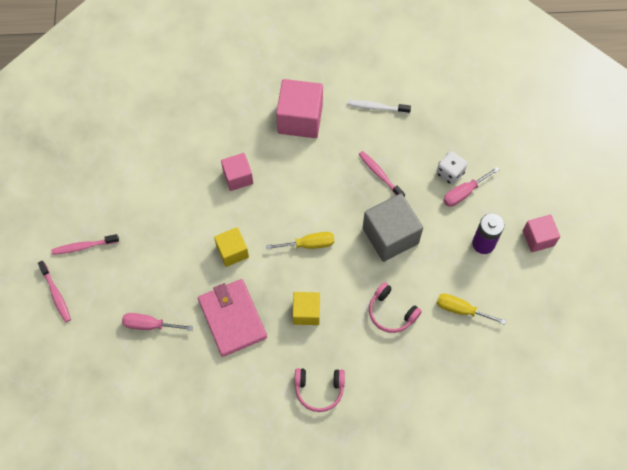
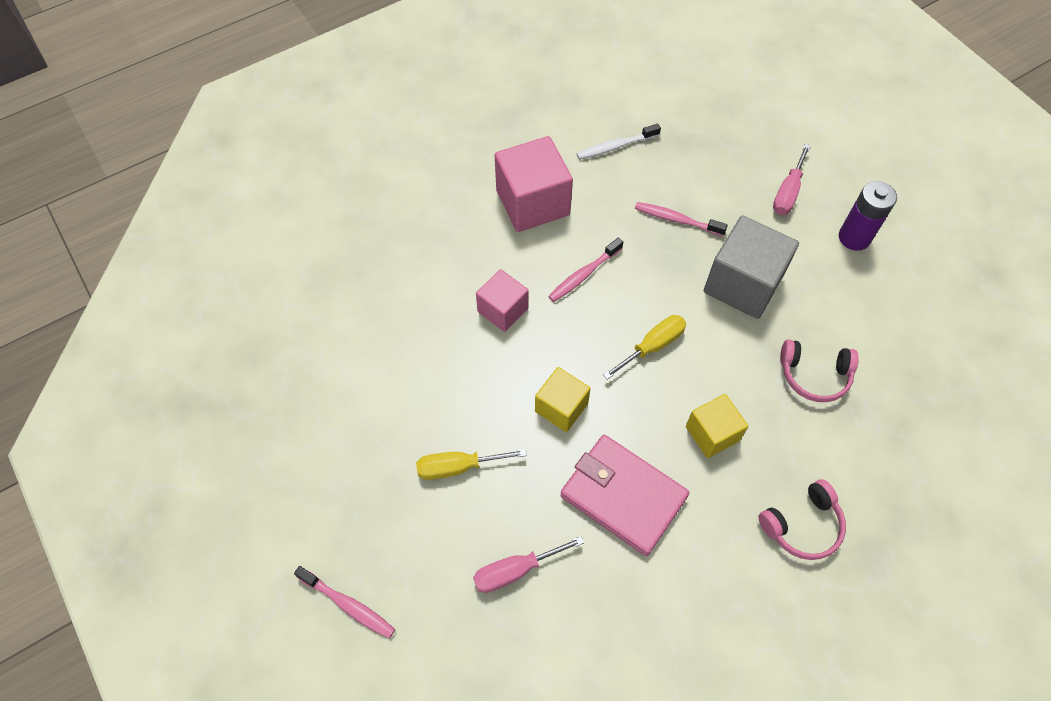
camera: 30 degrees left, 5 degrees down
pink toothbrush [51,234,119,255] -> pink toothbrush moved to [548,238,623,302]
white dice [436,151,467,185] -> none
yellow screwdriver [437,294,506,325] -> yellow screwdriver moved to [416,449,527,480]
pink cube [523,215,560,252] -> none

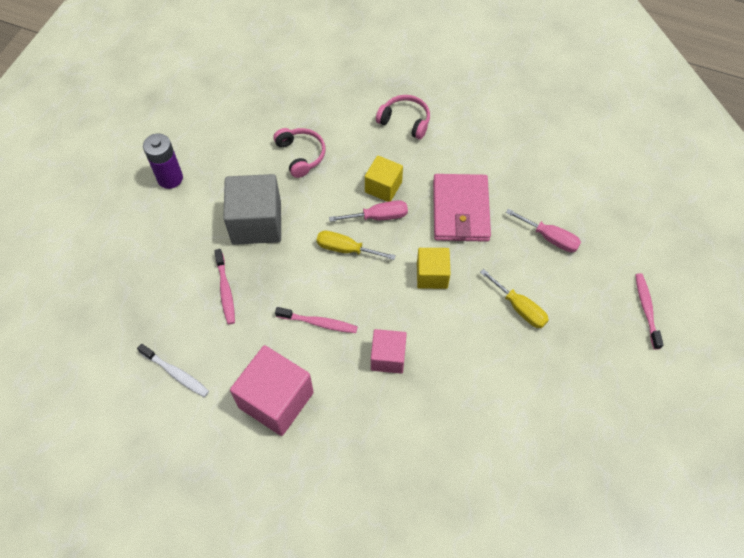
camera: 125 degrees left, 0 degrees up
pink screwdriver [773,144,811,215] -> pink screwdriver moved to [329,200,408,222]

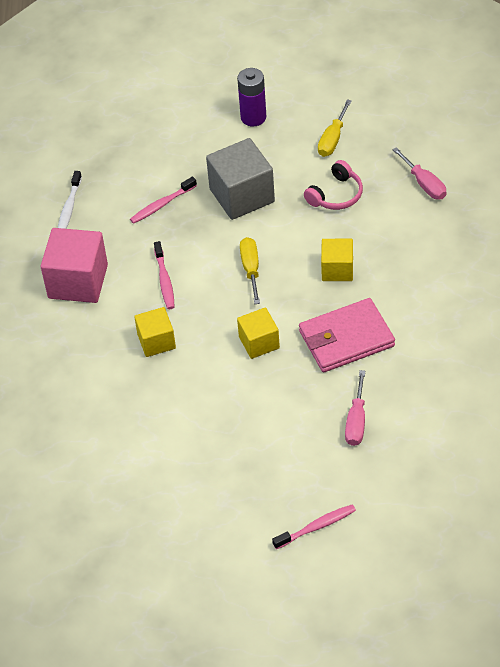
camera: 70 degrees right, 10 degrees down
pink screwdriver [329,200,408,222] -> pink screwdriver moved to [392,147,447,200]
pink cube [371,329,407,374] -> yellow cube [134,307,176,357]
pink headphones [376,95,430,139] -> none
yellow screwdriver [480,269,549,328] -> yellow screwdriver moved to [318,99,352,157]

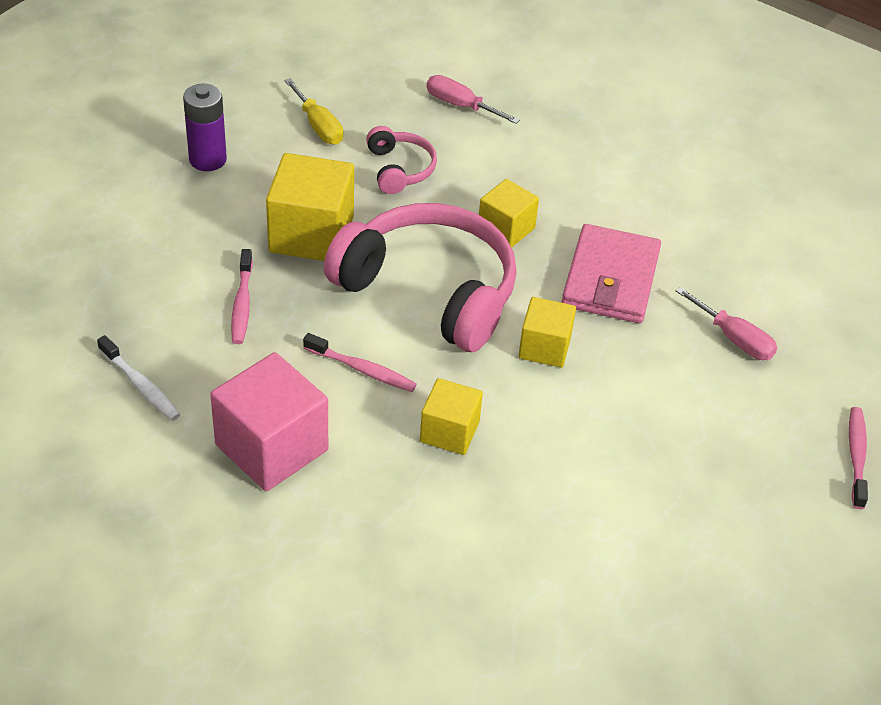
camera: 60 degrees left, 5 degrees down
grey cube [206,138,275,220] -> yellow cube [266,153,354,261]
yellow screwdriver [240,237,260,304] -> pink headphones [324,203,517,352]
pink screwdriver [392,147,447,200] -> pink screwdriver turned 150 degrees counterclockwise [427,75,520,124]

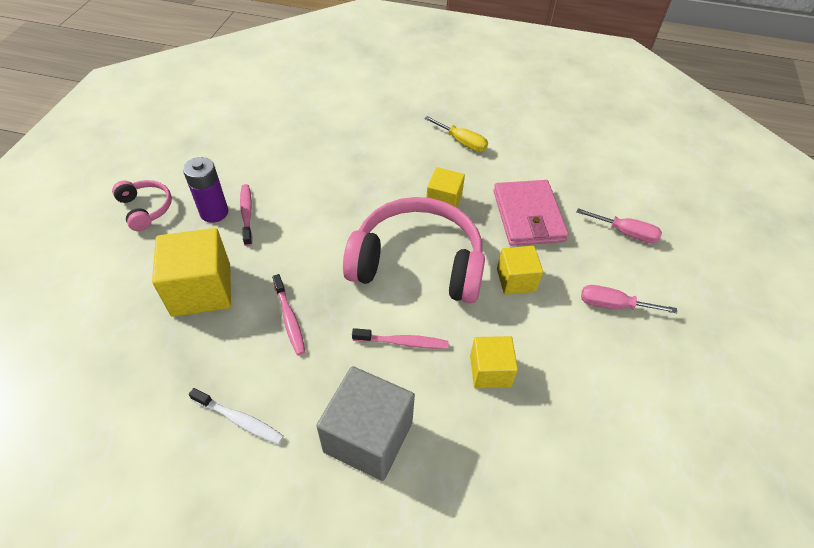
camera: 20 degrees left, 5 degrees up
pink cube [210,352,328,491] -> grey cube [316,366,415,481]
yellow cube [266,153,354,261] -> yellow cube moved to [152,228,231,317]
yellow screwdriver [284,78,343,144] -> yellow screwdriver moved to [424,116,488,152]
pink headphones [366,126,437,194] -> pink headphones moved to [112,180,172,231]
pink screwdriver [427,75,520,124] -> pink screwdriver moved to [581,285,677,313]
pink toothbrush [849,407,868,509] -> pink toothbrush moved to [240,184,253,246]

